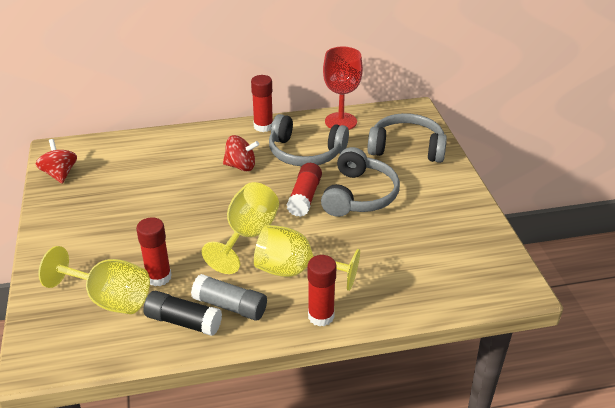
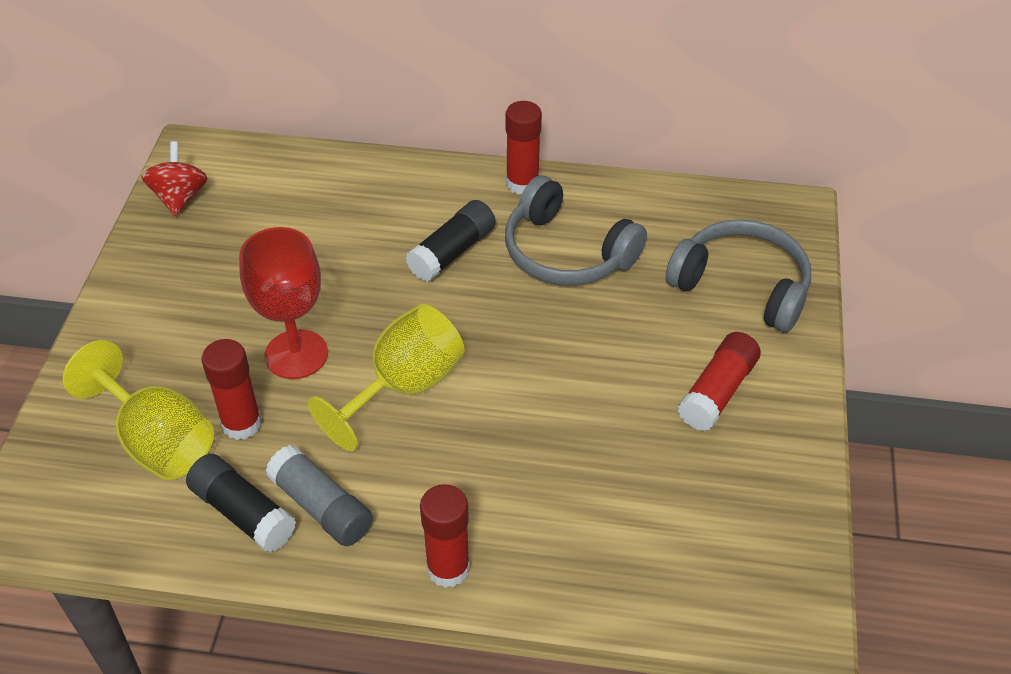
camera: 20 degrees right, 10 degrees up
red spinning top [223,135,259,171] -> black glue stick [406,200,496,282]
yellow goblet [254,225,360,291] -> none
red glue stick [287,163,322,217] -> red glue stick moved to [678,332,761,431]
grey headphones [321,147,400,217] -> none
red goblet [323,47,363,130] -> red goblet moved to [239,227,328,379]

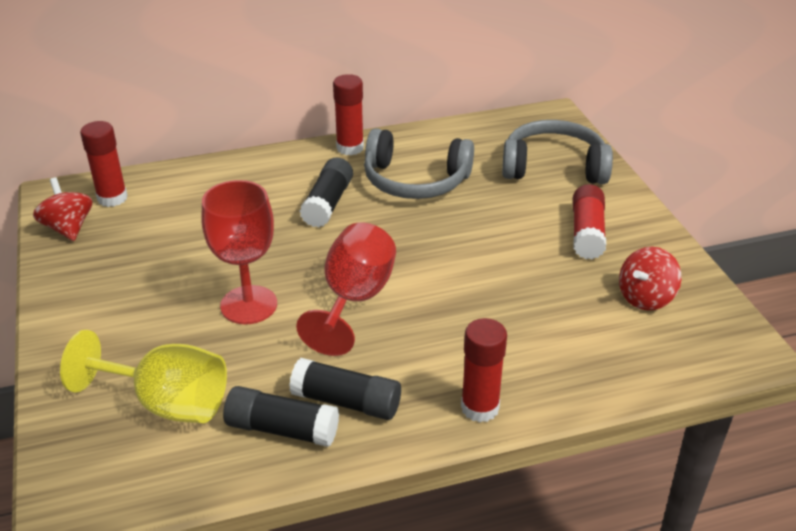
camera: 25 degrees left, 10 degrees down
red glue stick [202,339,262,440] -> red glue stick moved to [80,121,128,207]
grey glue stick [265,445,373,546] -> black glue stick [289,358,401,420]
yellow goblet [308,304,465,451] -> red goblet [296,223,396,356]
none -> red spinning top [619,247,681,310]

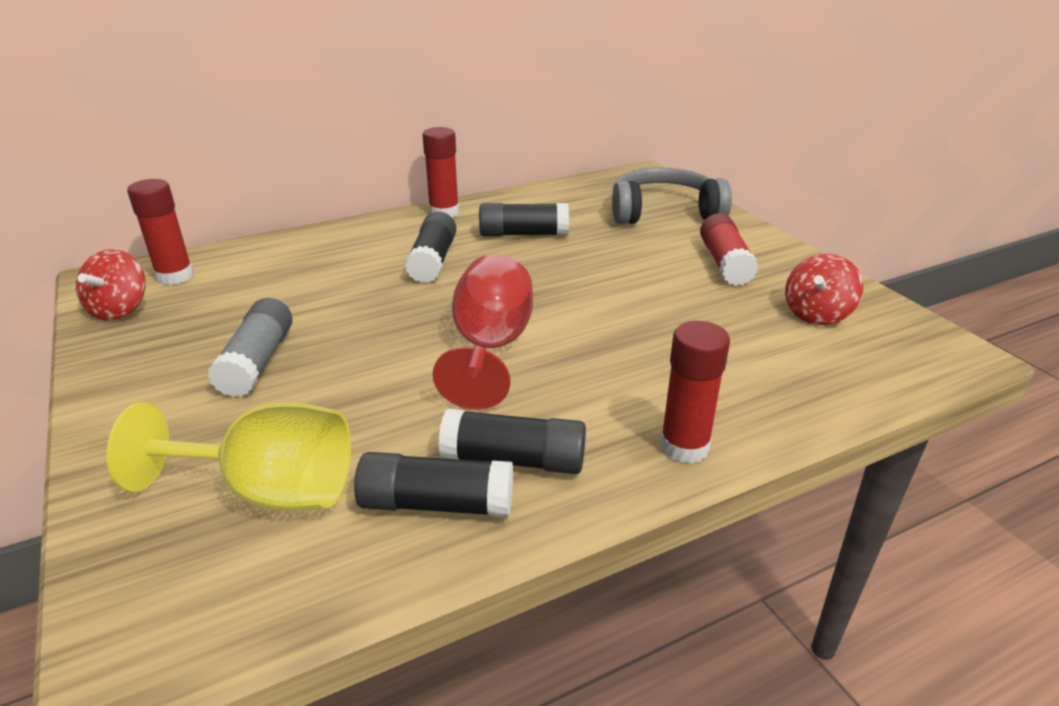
camera: 10 degrees left, 5 degrees down
red spinning top [33,178,92,241] -> red spinning top turned 135 degrees counterclockwise [76,249,145,321]
red goblet [201,180,277,324] -> none
grey headphones [364,128,474,199] -> black glue stick [479,203,569,237]
none -> grey glue stick [208,298,292,397]

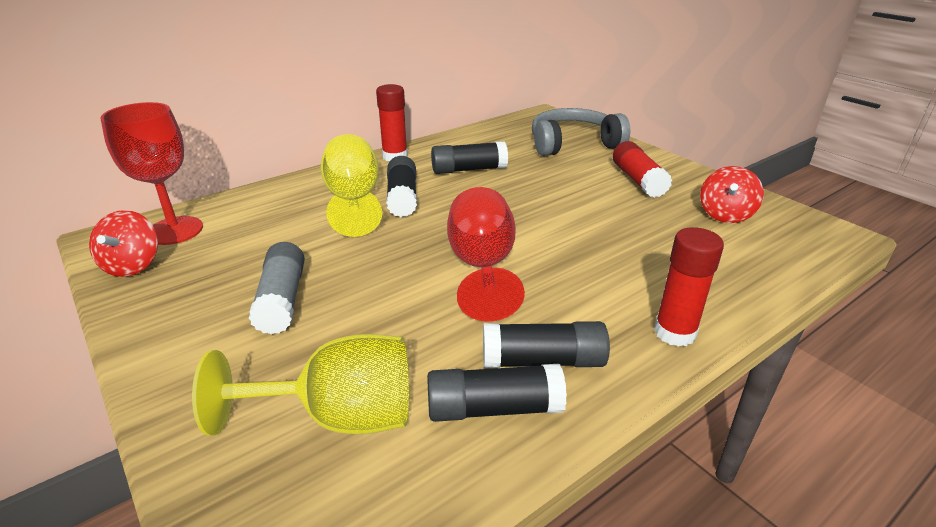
camera: 10 degrees left, 0 degrees up
red glue stick [127,179,194,285] -> red goblet [100,102,203,245]
none -> yellow goblet [321,134,382,237]

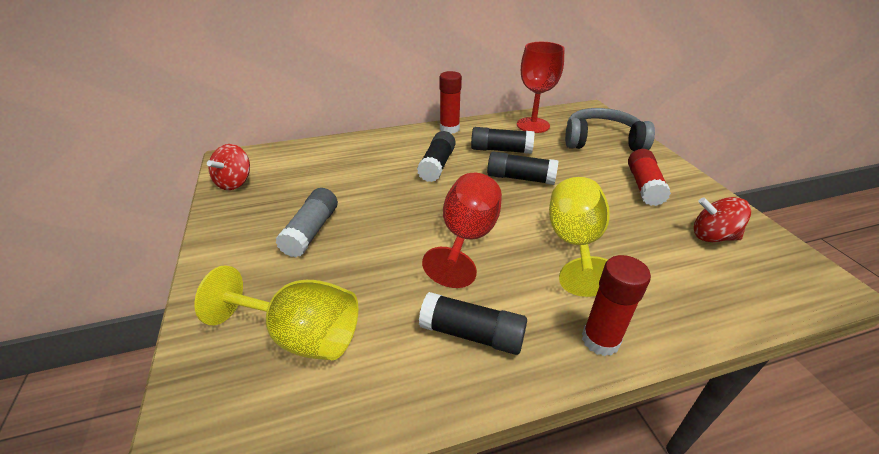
camera: 20 degrees right, 5 degrees up
red goblet [100,102,203,245] -> red goblet moved to [517,42,565,133]
yellow goblet [321,134,382,237] -> yellow goblet moved to [549,177,610,297]
black glue stick [427,364,567,422] -> black glue stick moved to [487,151,559,185]
red spinning top [700,166,764,223] -> red spinning top turned 60 degrees clockwise [694,197,751,242]

